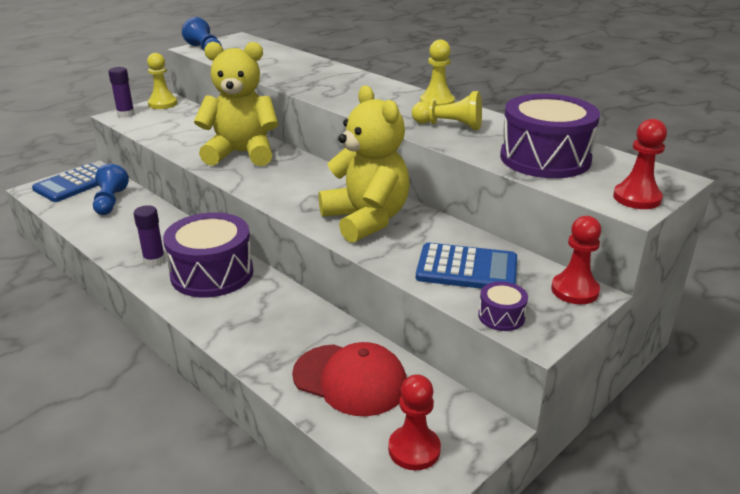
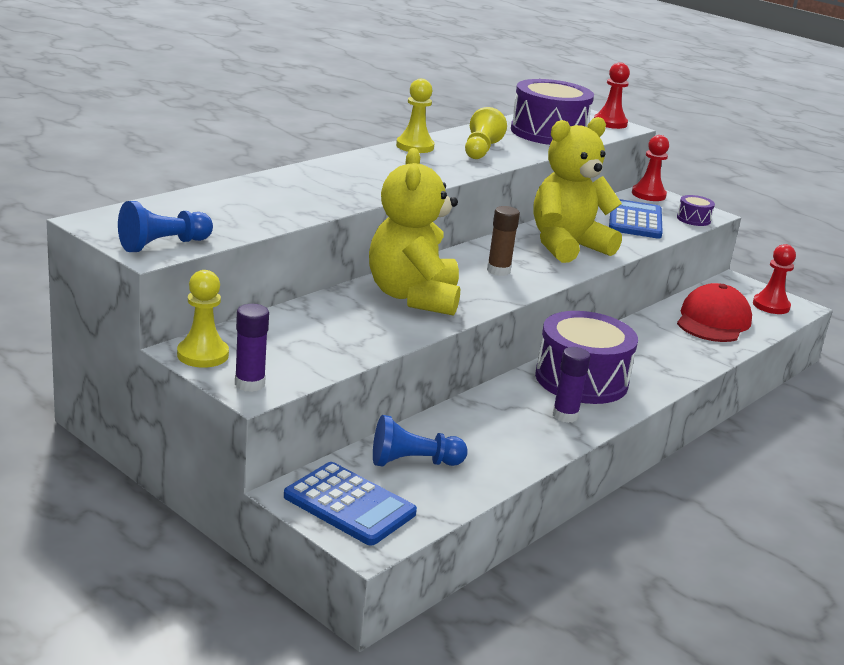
camera: 95 degrees left, 5 degrees down
none -> brown glue stick [487,206,520,276]

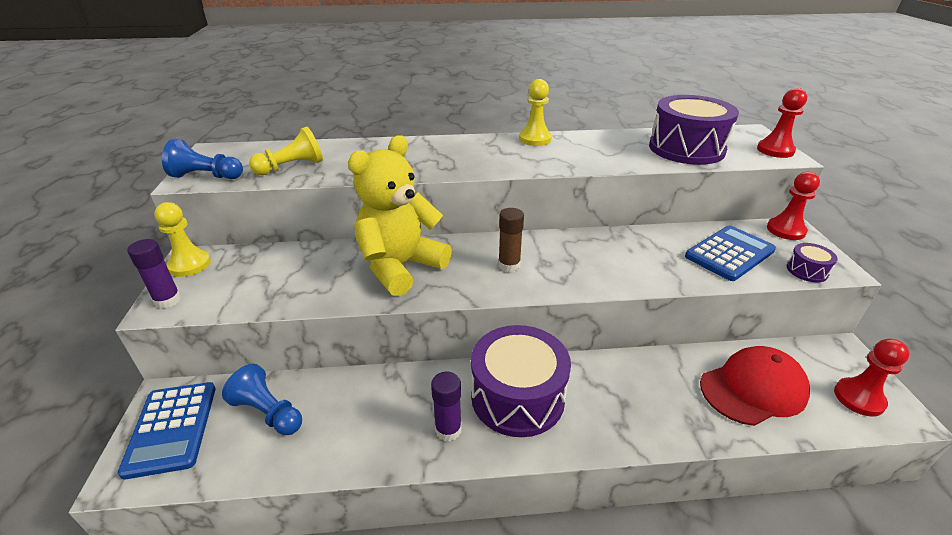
camera: 45 degrees right, 10 degrees up
yellow pawn [465,107,507,159] -> yellow pawn moved to [249,126,323,175]
yellow teddy bear [533,117,622,263] -> none

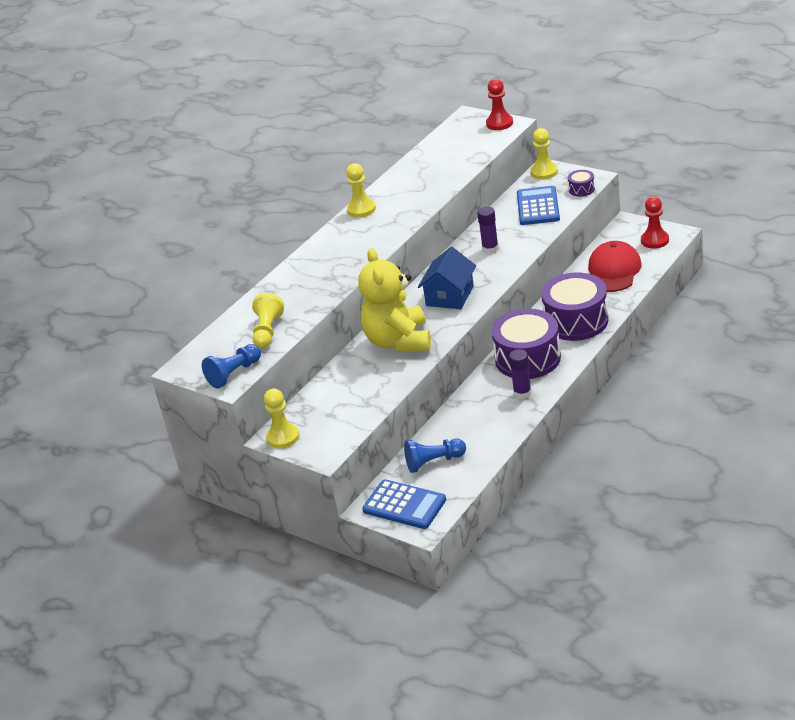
camera: 45 degrees left, 0 degrees up
purple glue stick [127,239,181,308] -> purple glue stick moved to [477,206,499,254]
brown glue stick [498,208,524,272] -> blue house [418,247,476,309]
purple drum [649,95,739,165] -> purple drum moved to [541,273,608,341]
red pawn [767,171,820,240] -> yellow pawn [530,128,558,180]

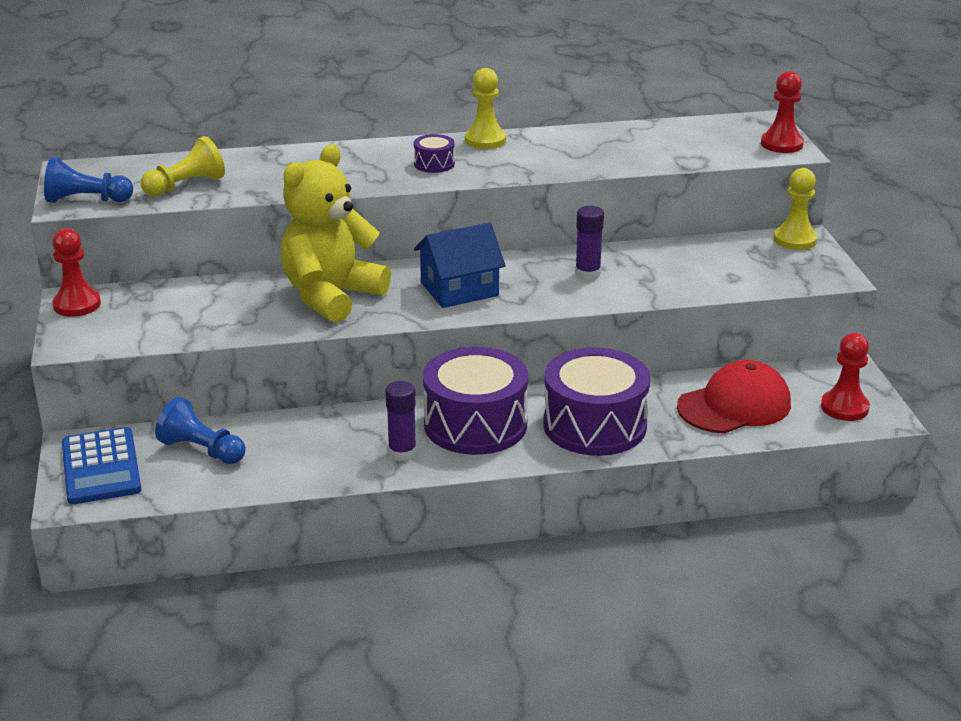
camera: 40 degrees right, 5 degrees down
yellow pawn [264,389,300,448] -> red pawn [52,228,101,317]
blue calculator [517,186,560,225] -> none
purple drum [568,170,595,197] -> purple drum moved to [414,134,455,173]

